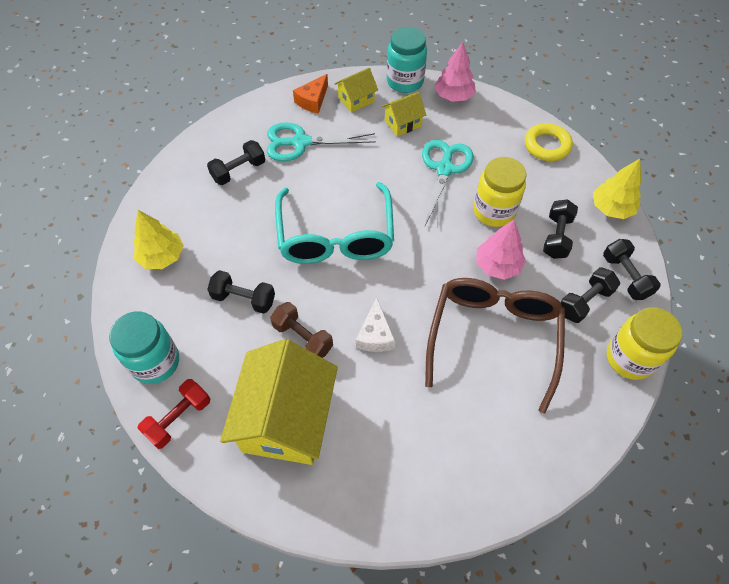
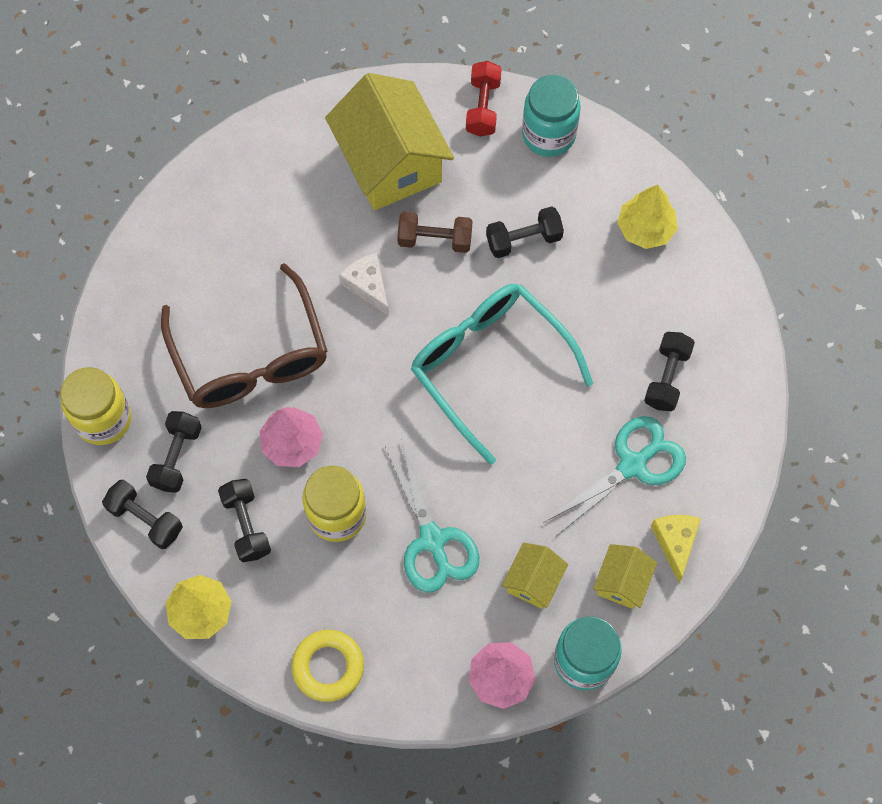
camera: 145 degrees right, 10 degrees up
orange cheese [293,74,328,114] -> yellow cheese [651,515,701,582]

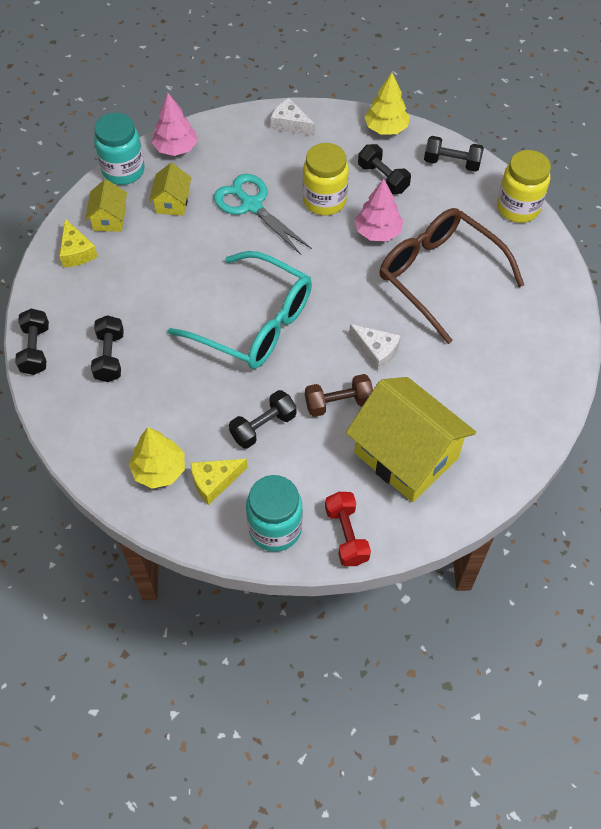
camera: 160 degrees right, 10 degrees down
black dumbbell [146,411,202,493] -> black dumbbell moved to [15,309,49,375]
yellow ring [291,630,364,702] -> white cheese [271,98,315,136]
turquoise scissors [543,416,686,537] -> none
none -> yellow cheese [191,459,248,505]

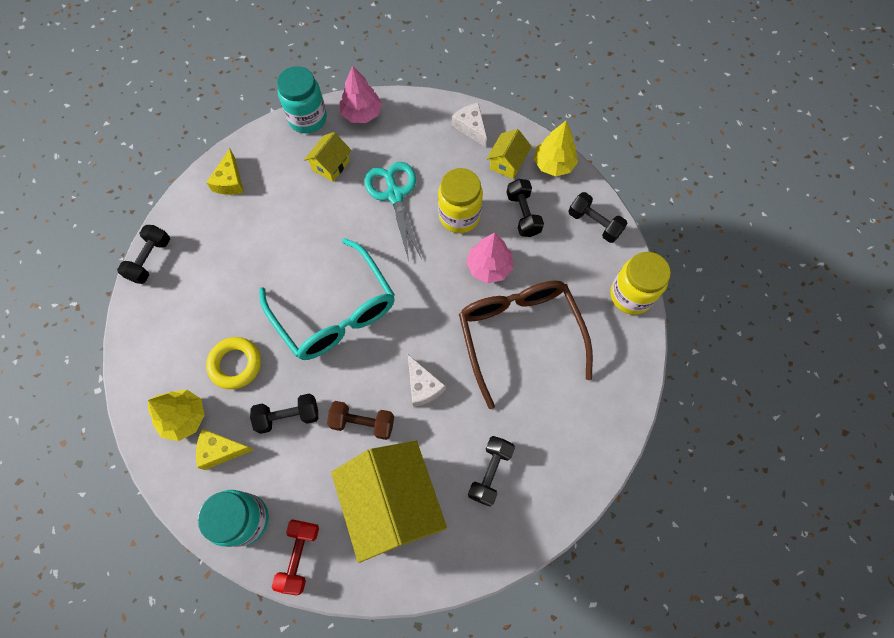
camera: 25 degrees right, 10 degrees up
yellow house [85,179,127,232] -> yellow house moved to [487,129,532,179]
black dumbbell [91,315,124,382] -> black dumbbell moved to [468,436,515,507]
none -> yellow ring [206,337,261,389]

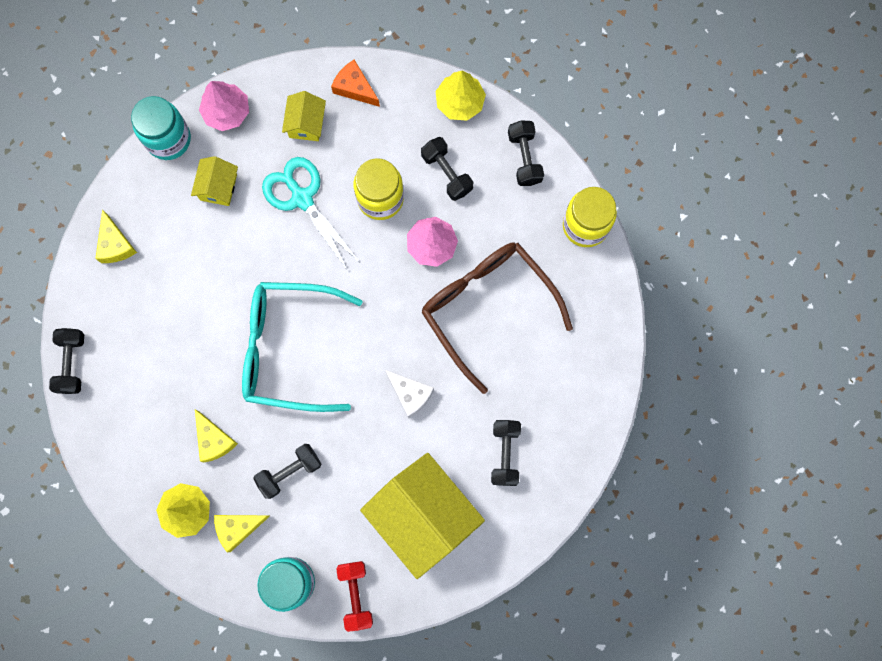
camera: 20 degrees left, 10 degrees up
yellow ring [206,337,261,389] -> yellow cheese [195,409,238,462]
turquoise glasses [259,238,395,360] -> turquoise glasses turned 150 degrees clockwise [242,282,363,412]
brown dumbbell [327,401,394,440] -> none
white cheese [452,103,487,147] -> orange cheese [331,60,380,107]
yellow house [487,129,532,179] -> yellow house moved to [282,91,326,141]
black dumbbell [568,192,628,243] -> black dumbbell turned 60 degrees clockwise [508,120,544,186]

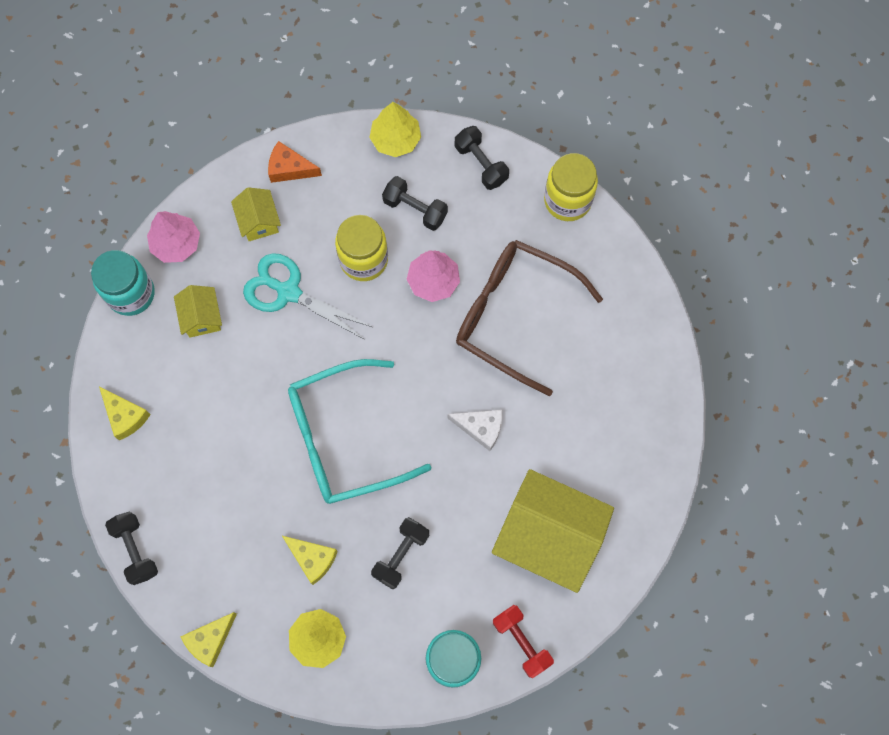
camera: 25 degrees left, 5 degrees down
yellow cheese [214,515,270,553] -> yellow cheese moved to [180,612,237,667]
black dumbbell [491,420,521,486] -> none

